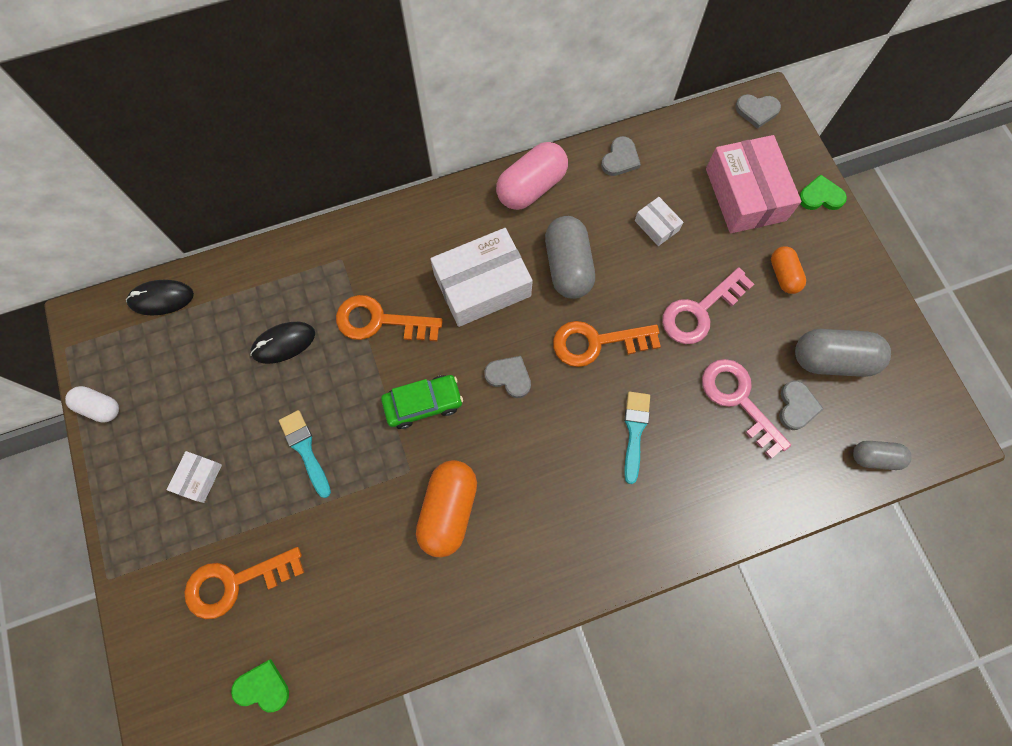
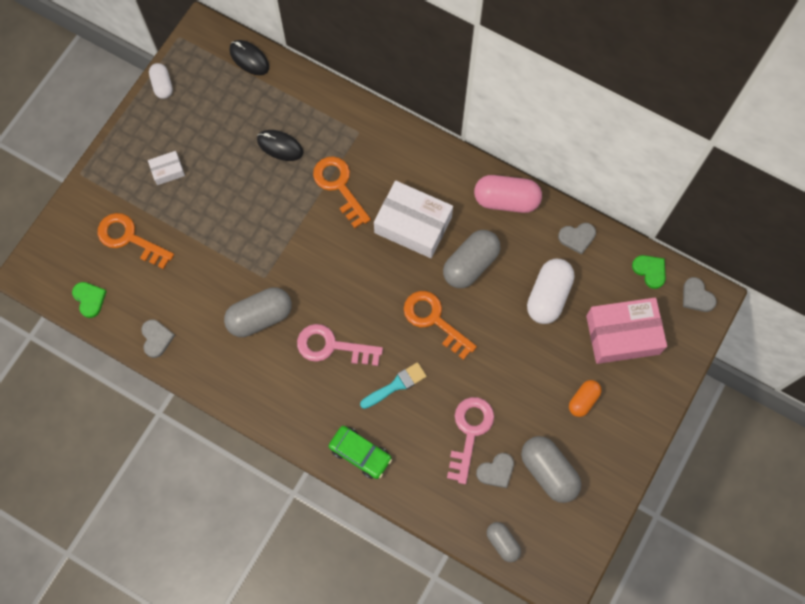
camera: 50 degrees right, 0 degrees up
turquoise brush [279,410,331,498] -> none
green car [381,375,463,429] -> green car moved to [329,426,392,479]
orange capsule [416,460,477,558] -> grey capsule [224,287,292,337]
grey heart [484,356,531,398] -> grey heart moved to [141,320,175,358]
white box [635,197,683,246] -> white capsule [527,259,575,324]
pink key [662,267,754,344] -> pink key moved to [297,324,383,366]
pink box [706,135,802,233] -> pink box turned 45 degrees clockwise [586,298,667,364]
green heart [799,174,847,210] -> green heart moved to [632,255,666,289]

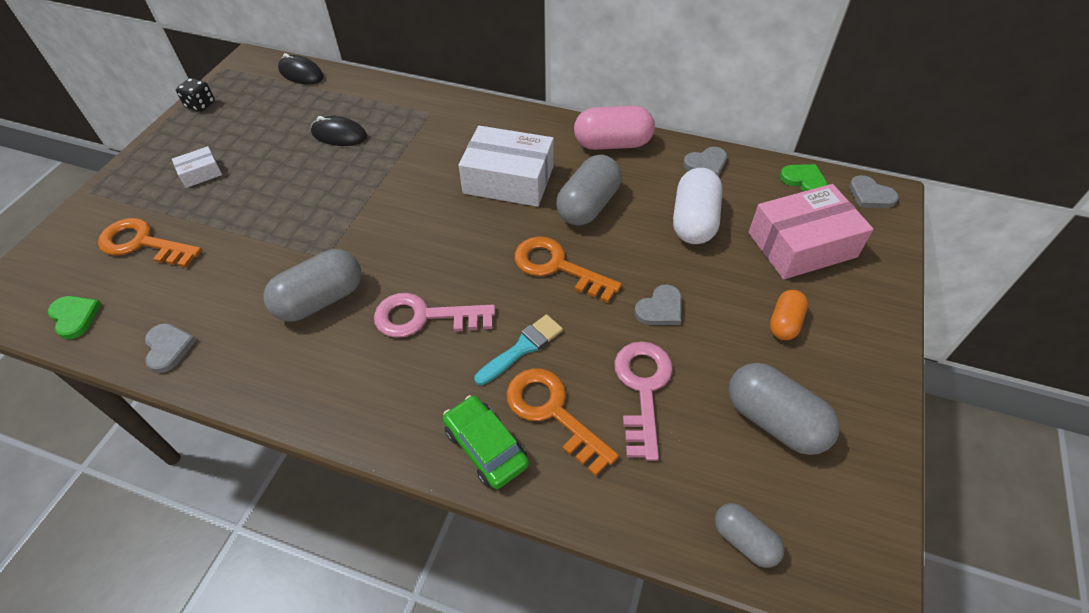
camera: 10 degrees left, 20 degrees down
white capsule [149,63,173,99] -> black dice [176,78,215,112]
orange key [313,156,371,228] -> orange key moved to [506,368,619,476]
green car [329,426,392,479] -> green car turned 150 degrees counterclockwise [443,395,529,489]
grey heart [476,453,514,488] -> grey heart moved to [634,285,682,325]

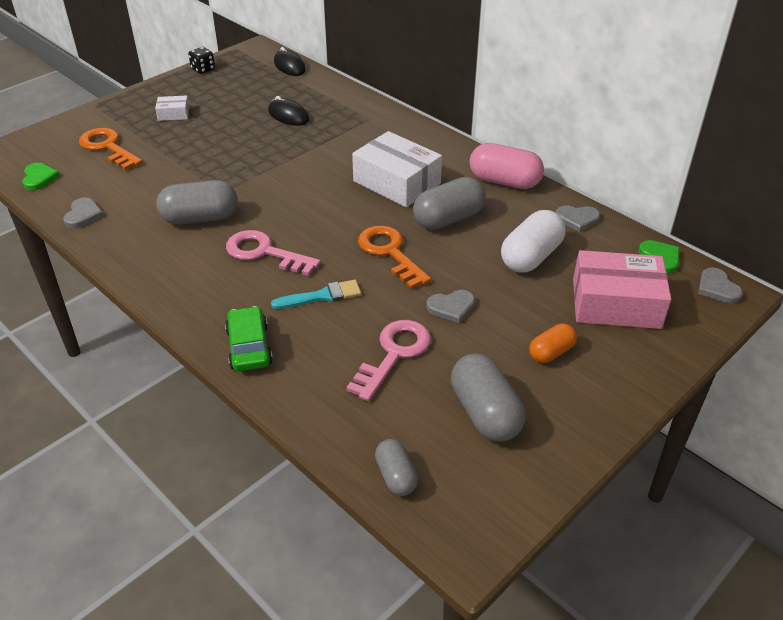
camera: 25 degrees right, 10 degrees down
orange key [506,368,619,476] -> none

